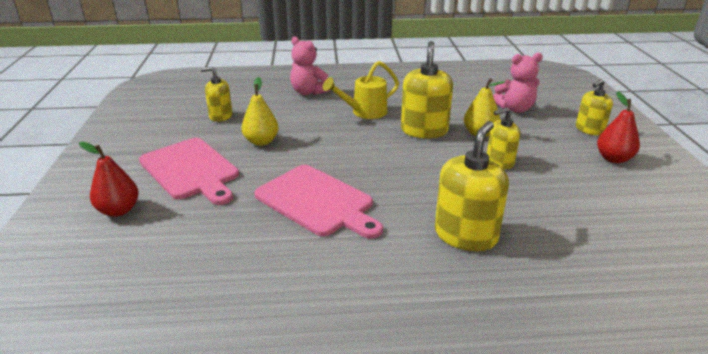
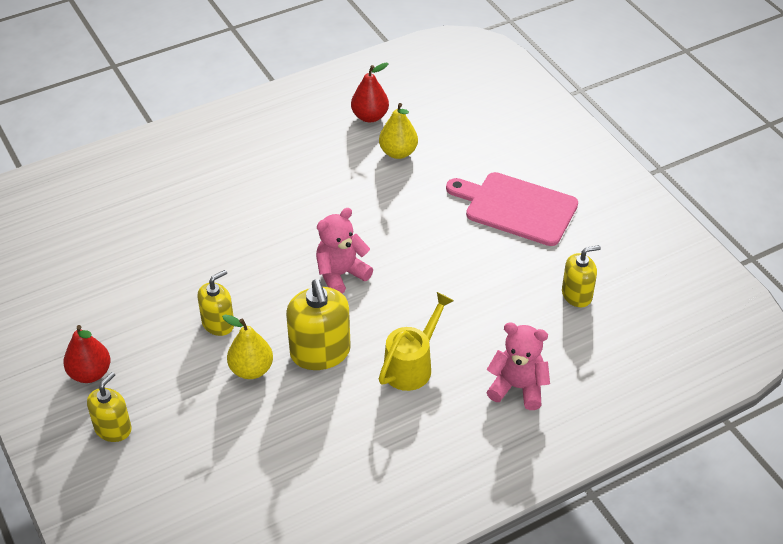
camera: 155 degrees right, 15 degrees up
red pear [79,142,139,217] -> red pear moved to [351,62,389,122]
yellow pear [242,77,279,146] -> yellow pear moved to [379,103,418,159]
pink cutting board [254,165,383,239] -> none
yellow soap dispenser [435,121,509,251] -> none
pink teddy bear [493,53,543,113] -> pink teddy bear moved to [316,208,373,294]

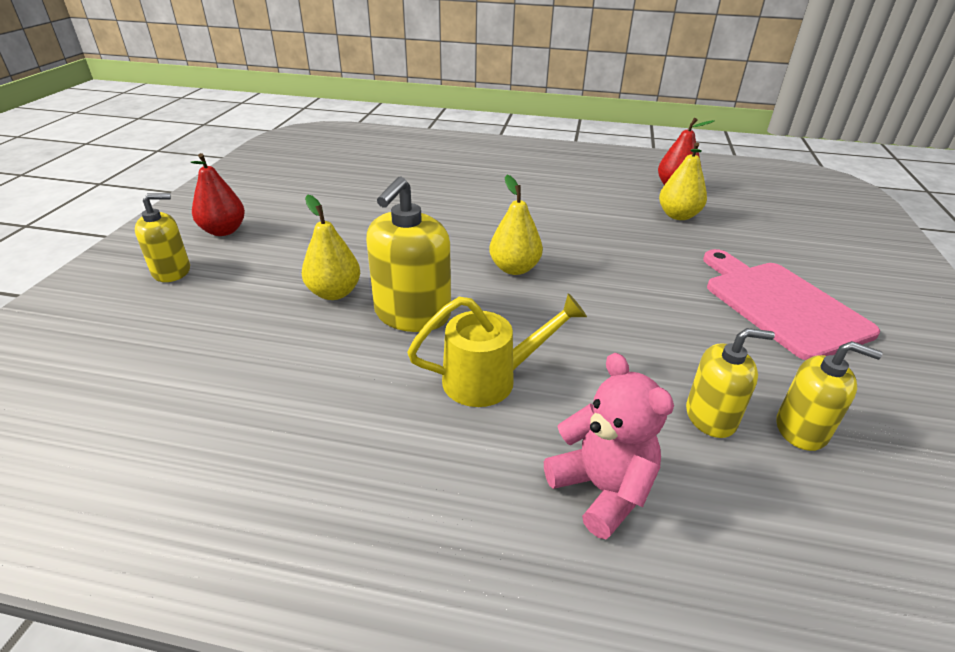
camera: 40 degrees right, 10 degrees down
yellow soap dispenser [197,270,234,336] -> yellow soap dispenser moved to [686,328,775,438]
pink teddy bear [316,208,373,294] -> yellow pear [489,175,543,275]

